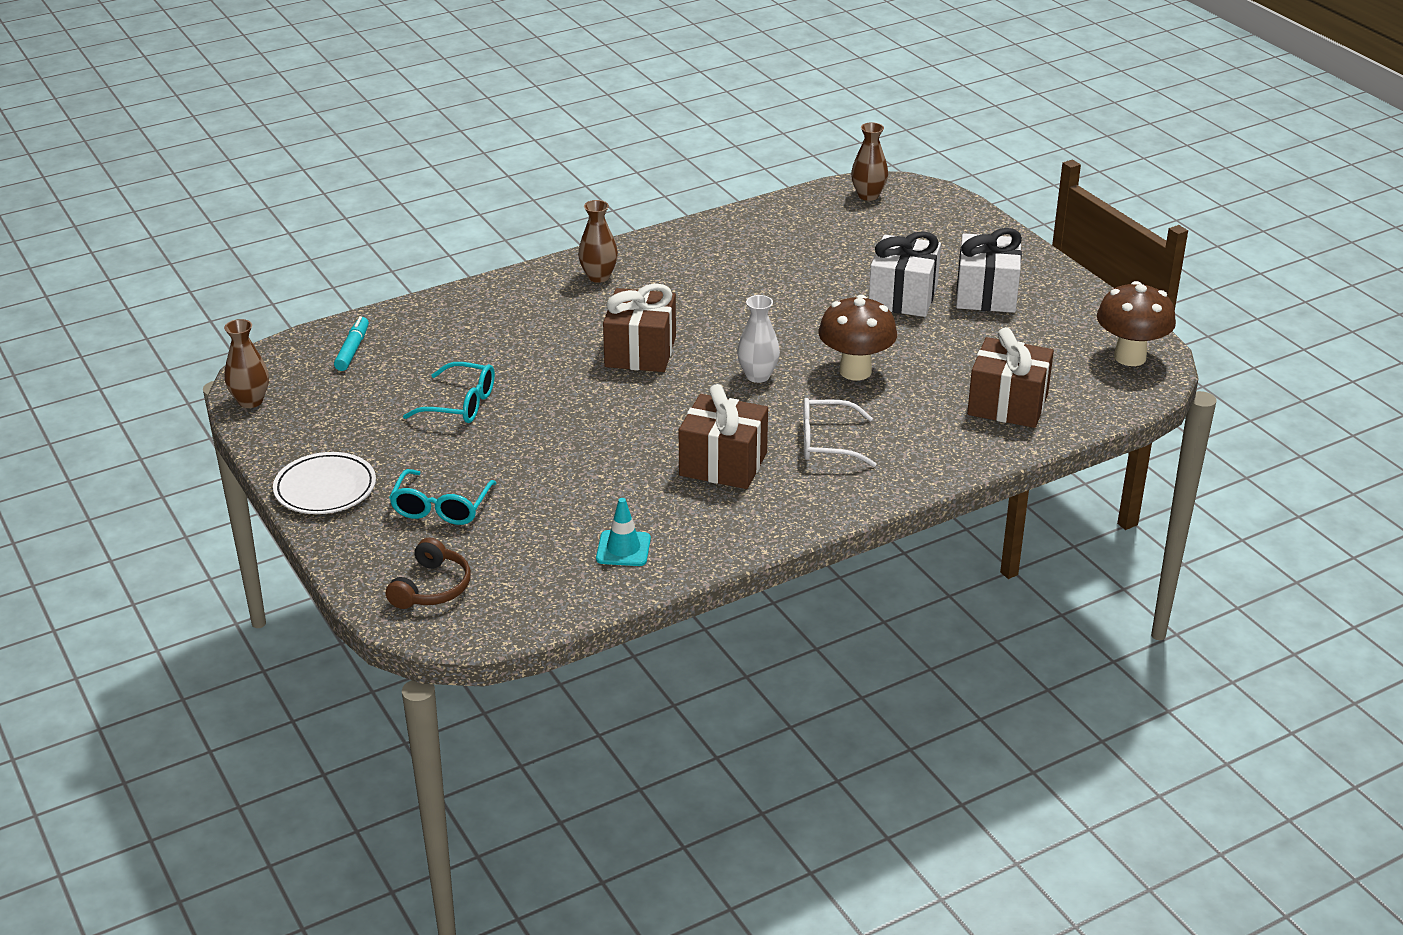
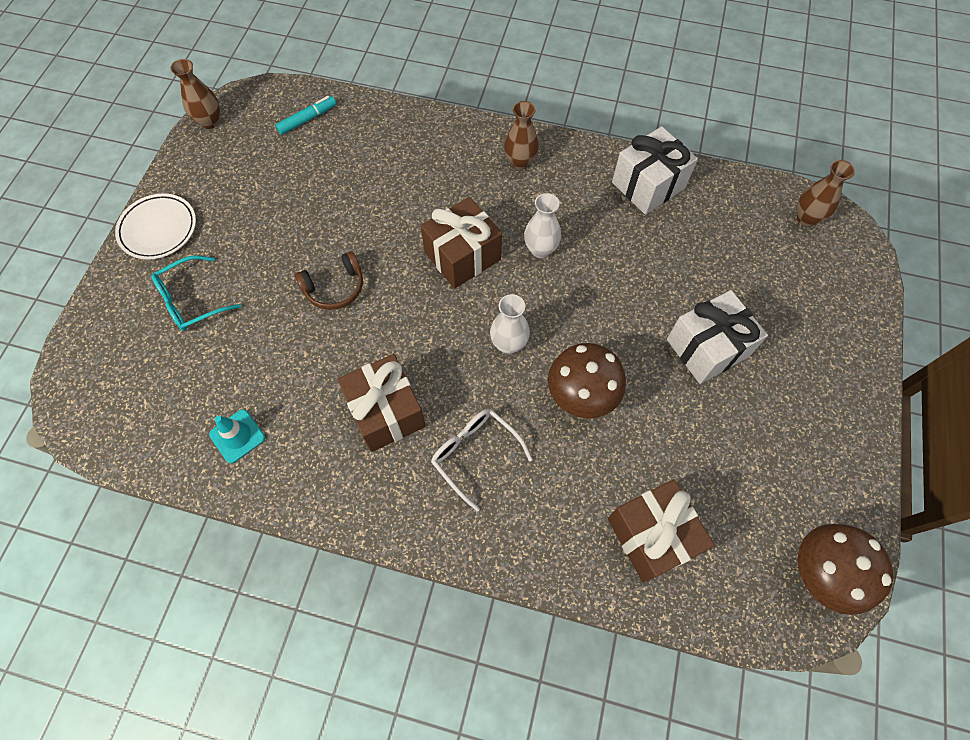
camera: 45 degrees right, 30 degrees up
brown headphones [386,537,471,609] -> brown headphones moved to [295,251,363,310]
turquoise glasses [403,362,495,423] -> none
white gift [956,228,1022,313] -> white gift moved to [612,126,698,215]
none -> white vase [524,193,561,258]

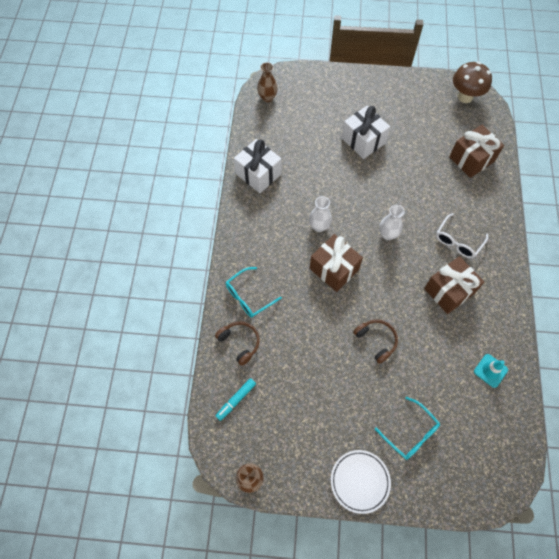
camera: 100 degrees left, 0 degrees up
turquoise marker [276,96,336,135] -> turquoise marker turned 90 degrees counterclockwise [216,378,256,421]
brown vase [504,101,539,170] -> none
brown mushroom [548,343,626,418] -> none
none -> brown headphones [215,321,260,366]
none -> turquoise glasses [226,267,282,318]

